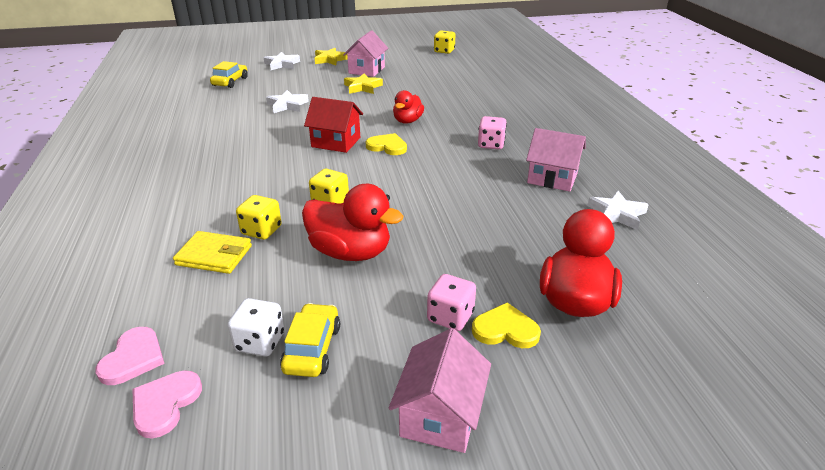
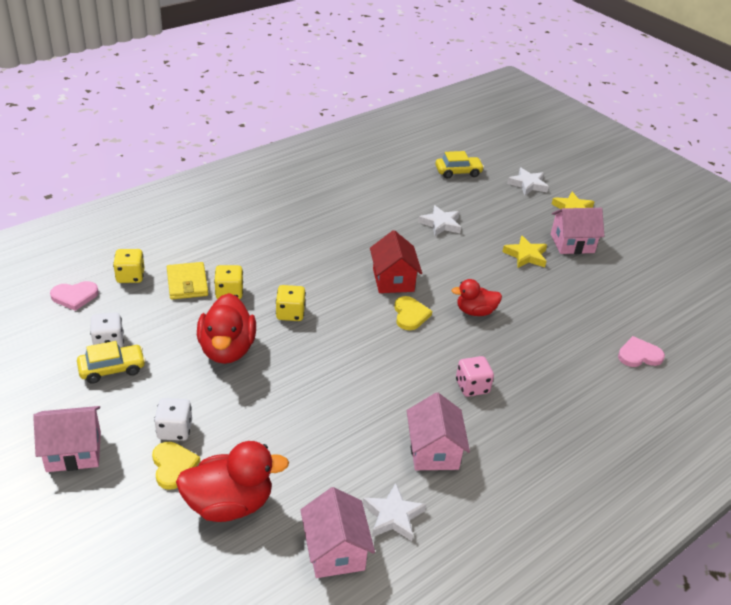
camera: 60 degrees right, 5 degrees up
pink heart [132,370,202,438] -> pink heart moved to [618,336,665,367]
pink dice [427,274,476,331] -> white dice [154,398,192,441]
yellow dice [434,30,456,54] -> yellow dice moved to [113,249,145,283]
none -> pink house [300,487,375,578]

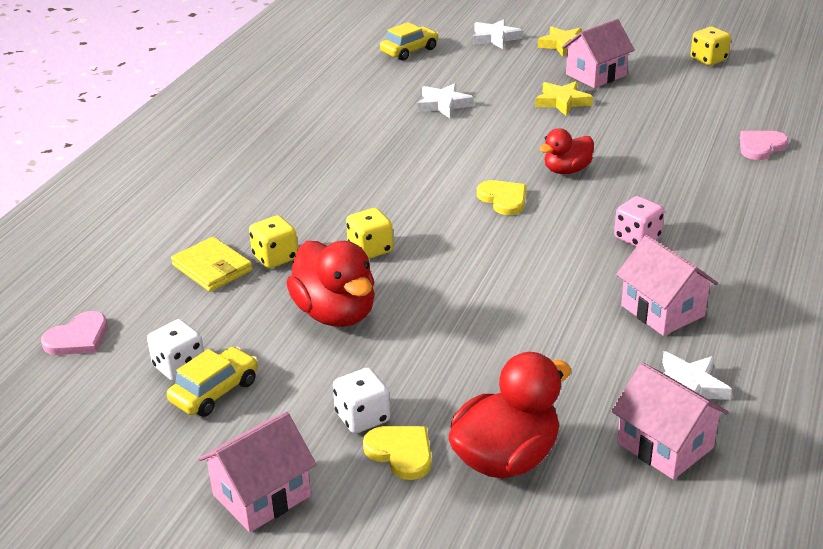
camera: 25 degrees left, 5 degrees down
yellow dice [113,249,145,283] -> yellow dice moved to [691,27,731,65]
red house [370,230,422,293] -> none

